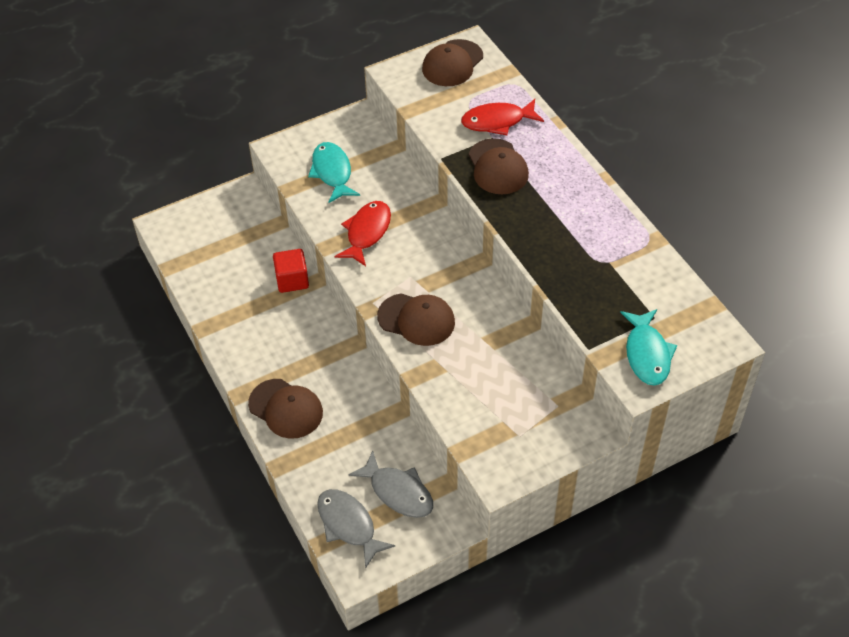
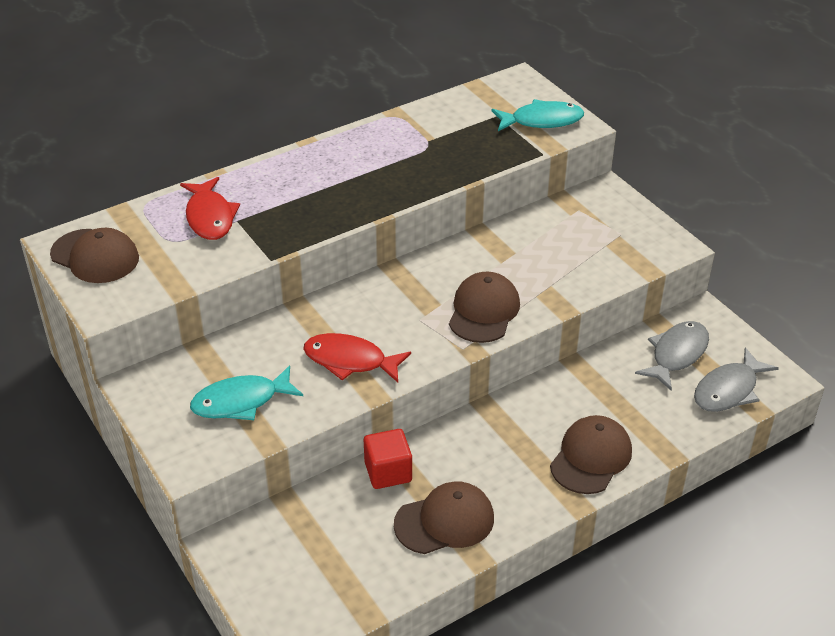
camera: 95 degrees left, 10 degrees down
brown cap [469,138,529,194] -> brown cap moved to [394,481,494,554]

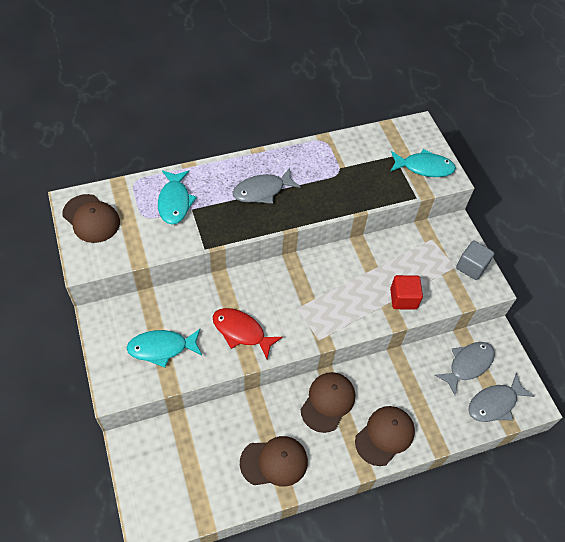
camera: 10 degrees right, 15 degrees up
red fish [180,177,240,240] -> turquoise fish [158,170,197,225]
red cube [364,429,412,489] -> red cube moved to [390,275,423,309]
brown cap [449,272,520,343] -> brown cap moved to [301,372,355,433]
none -> grey fish [233,168,301,204]
none -> grey cube [456,241,494,280]

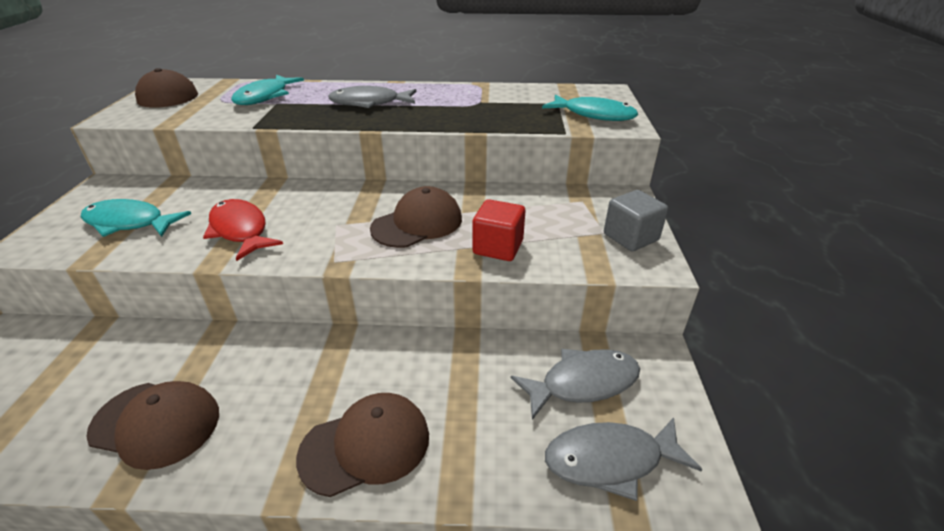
camera: 25 degrees right, 20 degrees down
brown cap [301,372,355,433] -> brown cap moved to [370,186,462,248]

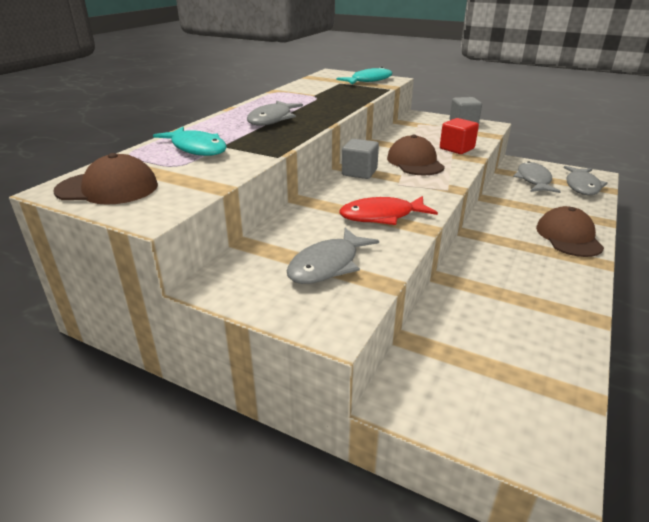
camera: 65 degrees left, 5 degrees down
turquoise fish [81,199,191,237] -> grey fish [287,228,379,284]
brown cap [86,381,219,470] -> none
none -> grey cube [342,139,379,179]

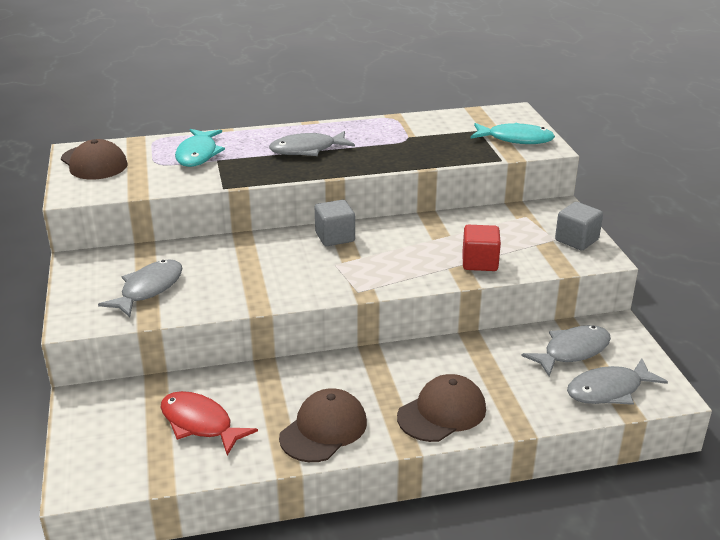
camera: 50 degrees right, 0 degrees up
grey fish [287,228,379,284] -> grey fish turned 120 degrees clockwise [98,259,182,317]
red fish [340,196,438,225] -> red fish moved to [160,391,258,456]
brown cap [387,135,445,175] -> brown cap moved to [279,388,367,462]

